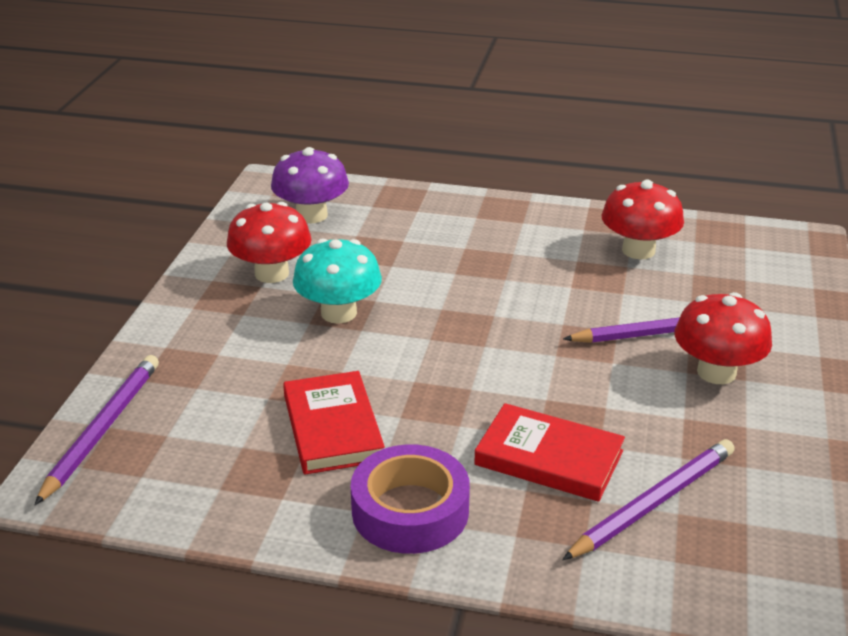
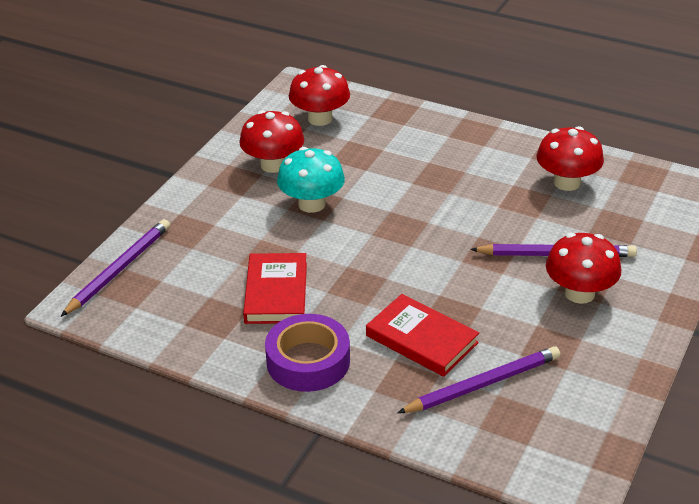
camera: 15 degrees right, 5 degrees up
purple mushroom [271,147,349,223] -> red mushroom [289,65,350,126]

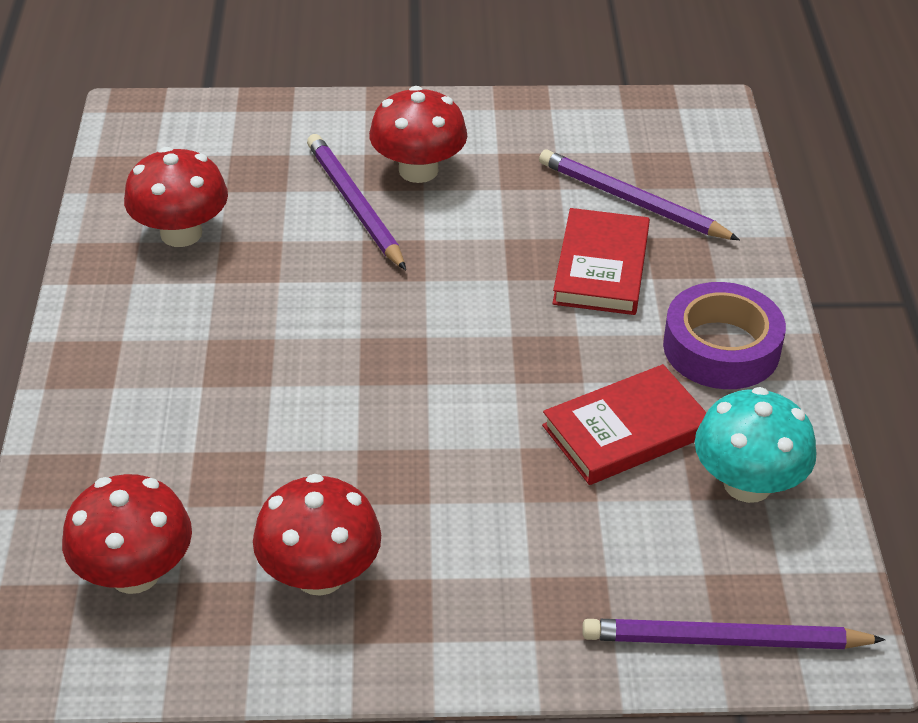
camera: 120 degrees left, 5 degrees up
turquoise mushroom [277,147,345,213] -> turquoise mushroom moved to [695,387,817,503]

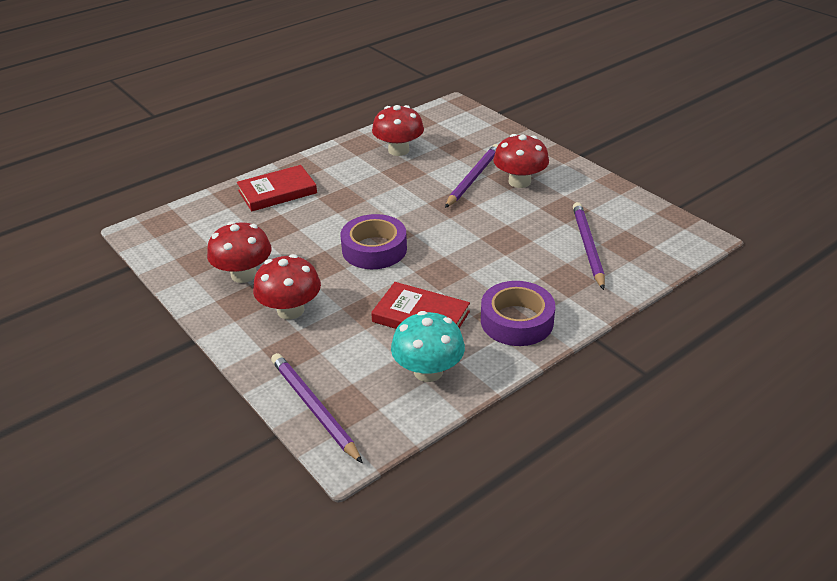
camera: 55 degrees right, 5 degrees down
red mushroom [62,474,192,594] -> red mushroom moved to [253,254,321,320]
red book [552,208,650,315] -> red book moved to [237,165,317,212]
none -> purple tape [341,214,407,269]

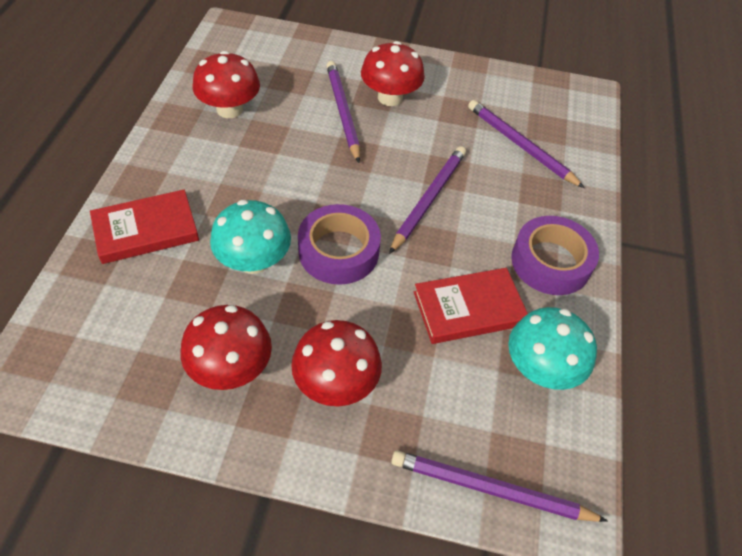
camera: 45 degrees left, 15 degrees up
red book [237,165,317,212] -> red book turned 45 degrees clockwise [90,190,199,264]
none -> turquoise mushroom [210,200,291,274]
none -> purple pencil [389,146,466,254]

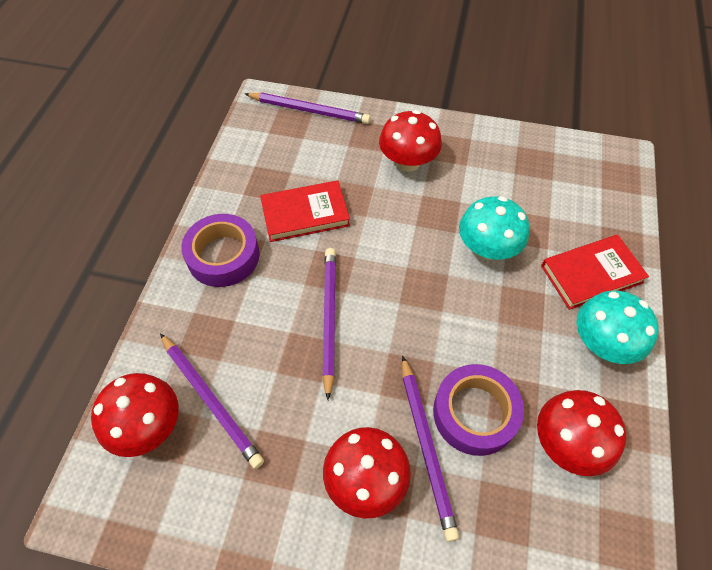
camera: 175 degrees left, 5 degrees up
red mushroom [181,305,272,390] -> red mushroom moved to [91,373,178,457]
purple tape [298,204,381,285] -> purple tape moved to [433,364,524,456]
purple pencil [389,146,466,254] -> purple pencil turned 150 degrees clockwise [322,248,336,400]
turquoise mushroom [508,307,597,390] -> turquoise mushroom moved to [577,290,659,364]

